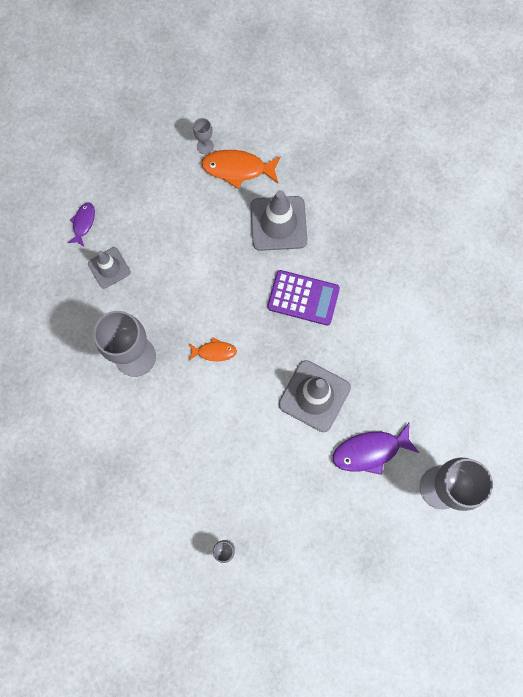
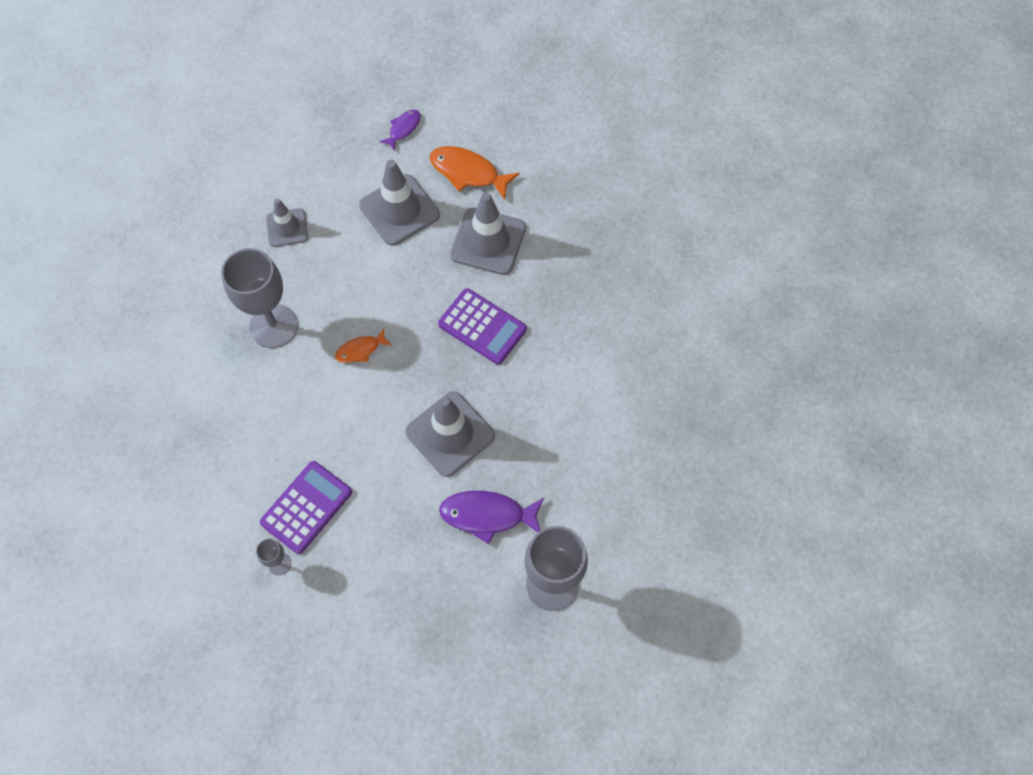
camera: 20 degrees right, 10 degrees down
purple fish [68,202,95,247] -> purple fish moved to [379,110,421,151]
orange fish [189,338,237,361] -> orange fish turned 135 degrees clockwise [335,328,392,363]
grey goblet [193,118,214,154] -> none
none -> purple calculator [260,461,352,554]
none -> grey traffic cone [359,159,440,246]

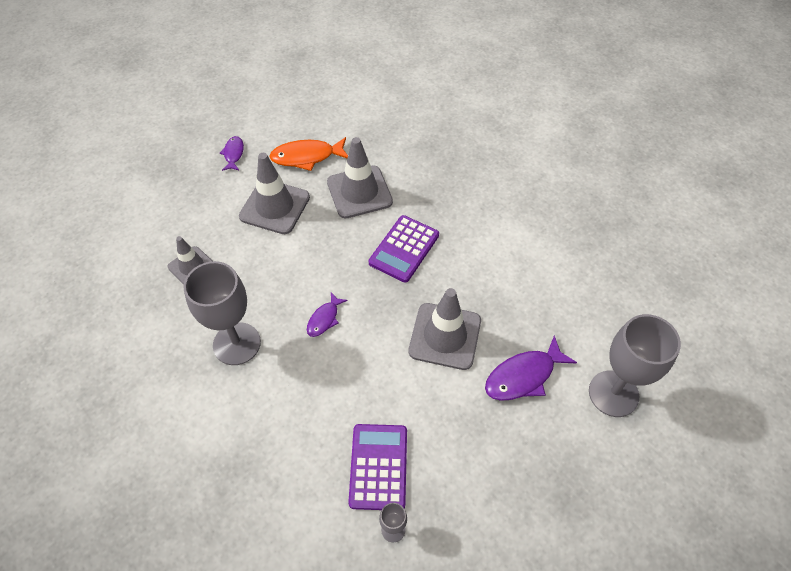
camera: 35 degrees left, 10 degrees down
orange fish [335,328,392,363] -> purple fish [307,292,348,337]
purple calculator [438,288,527,365] -> purple calculator turned 120 degrees clockwise [369,215,439,283]

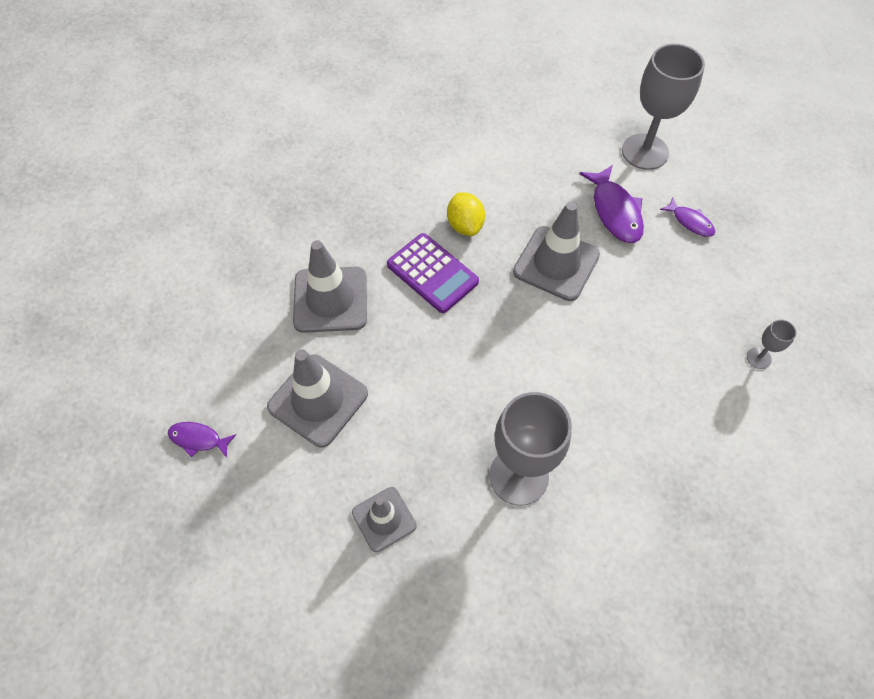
camera: 75 degrees left, 5 degrees up
orange fish [269,137,348,171] -> none
purple fish [307,292,348,337] -> purple fish moved to [660,197,715,237]
purple calculator [348,424,407,510] -> none
none -> yellow lemon [447,192,485,236]

